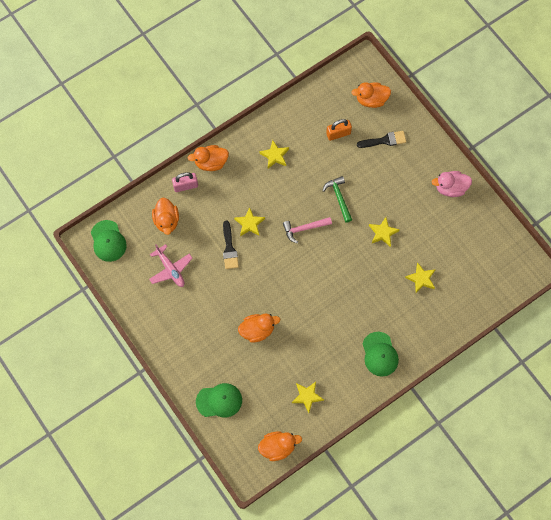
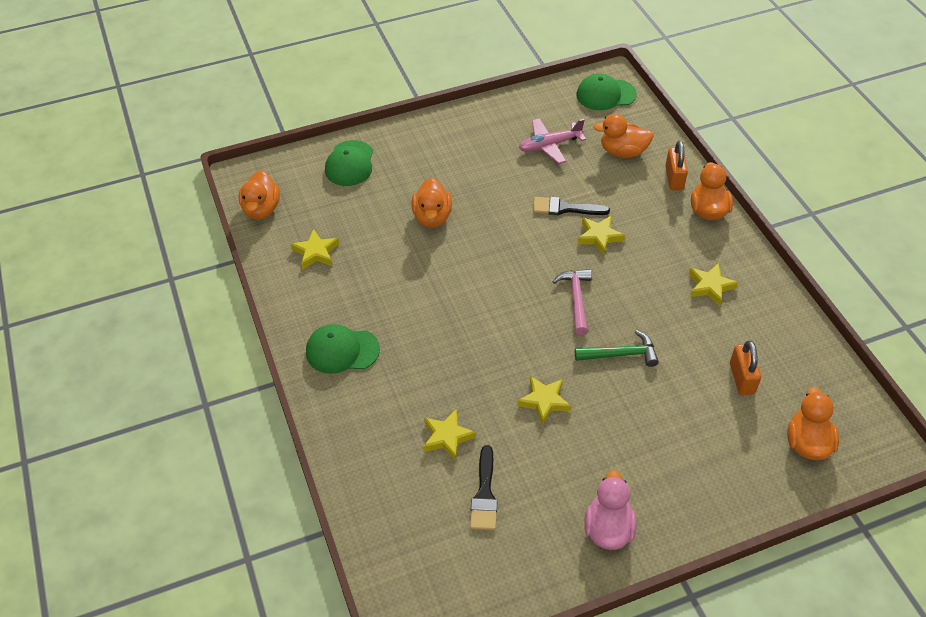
camera: 105 degrees right, 20 degrees down
pink padlock [172,172,198,192] -> orange padlock [665,141,688,190]
black brush [357,131,406,148] -> black brush moved to [470,445,497,531]

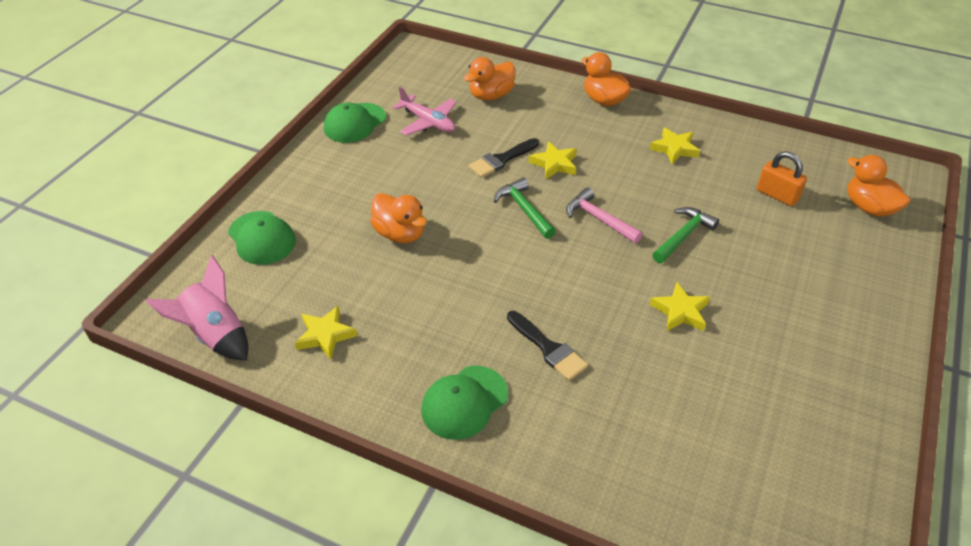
camera: 45 degrees left, 5 degrees down
orange duck [239,170,280,220] -> pink rocket [146,255,248,360]
yellow star [423,409,476,461] -> none
black brush [470,445,497,531] -> black brush moved to [507,311,588,381]
pink plane [519,118,586,164] -> pink plane turned 75 degrees counterclockwise [392,87,457,136]
green cap [576,73,637,110] -> green cap moved to [324,103,386,143]
pink duck [584,470,637,550] -> none
orange padlock [665,141,688,190] -> none
none -> green hammer [494,178,556,239]

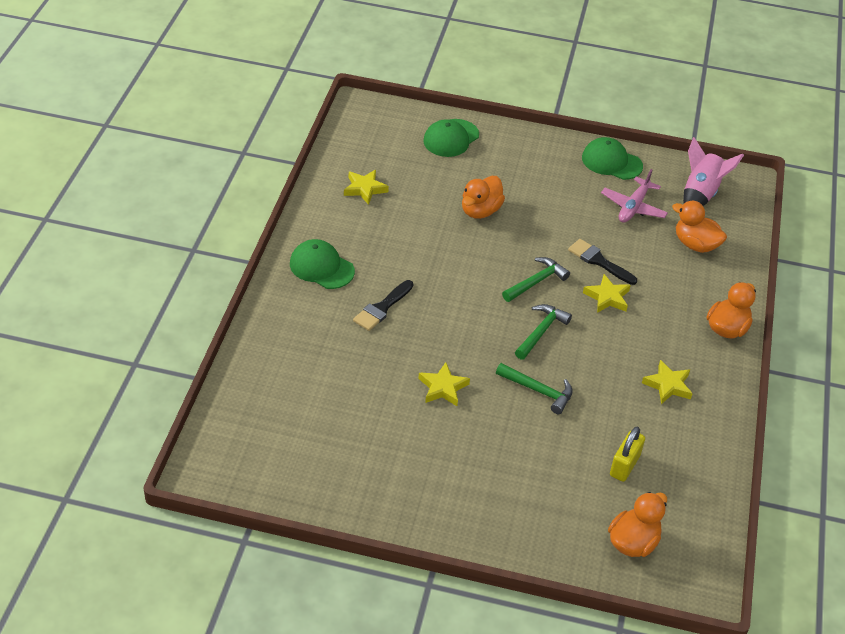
camera: 75 degrees right, 0 degrees up
pink rocket [146,255,248,360] -> pink rocket moved to [683,137,744,206]
pink hammer [566,188,643,243] -> green hammer [515,304,572,360]
orange padlock [757,151,807,206] -> yellow padlock [610,427,645,482]

